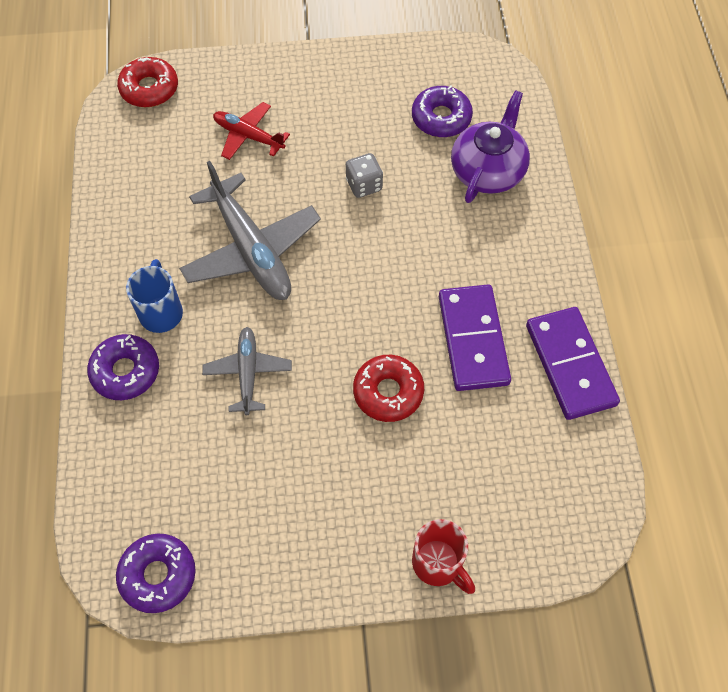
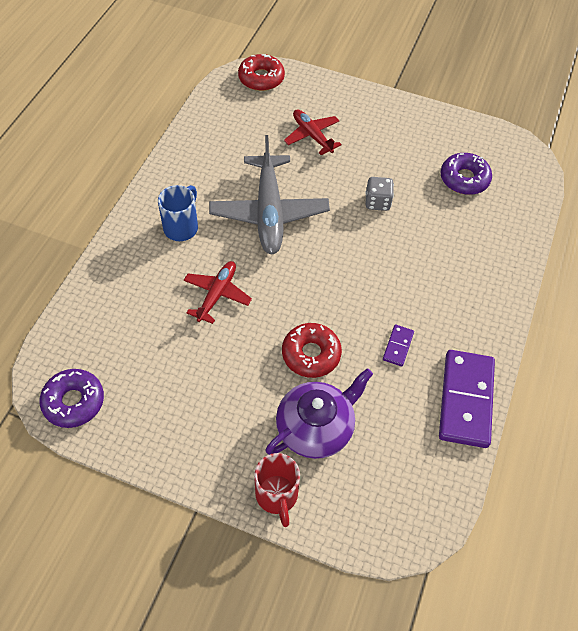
camera: 25 degrees right, 5 degrees down
purple donut [87,334,159,400] -> none
grey plane [202,327,292,415] -> red plane [184,261,252,324]
purple domino [439,285,511,391] -> purple domino [383,325,414,366], size x0.45
purple teapot [451,90,530,203] -> purple teapot moved to [266,368,373,459]

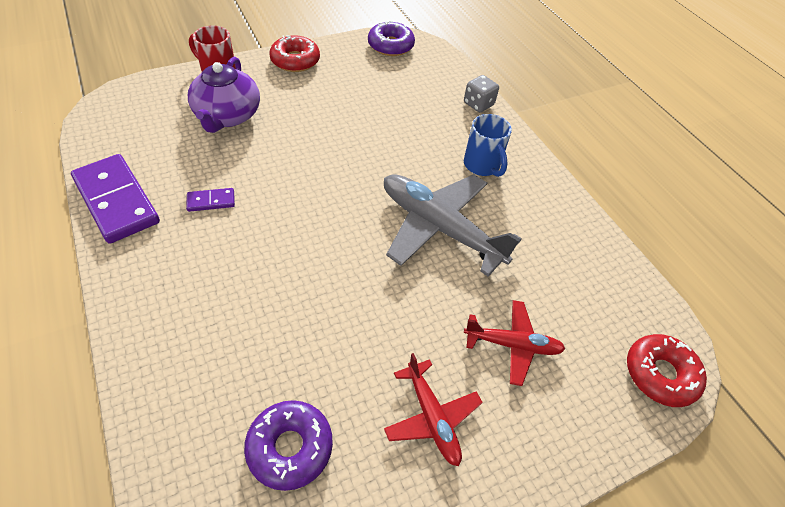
camera: 130 degrees right, 5 degrees down
red plane [184,261,252,324] -> red plane moved to [384,353,483,466]
red donut [282,323,342,378] -> red donut moved to [269,35,320,72]
grey dice [365,177,394,211] -> grey dice moved to [464,75,499,112]
purple domino [383,325,414,366] -> purple domino turned 75 degrees counterclockwise [186,188,235,212]

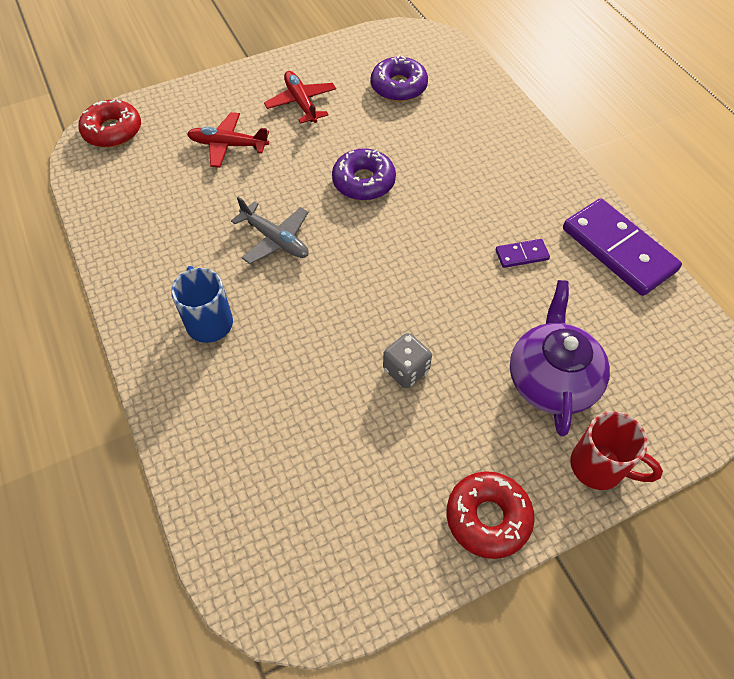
camera: 175 degrees left, 5 degrees up
purple donut [368,21,415,56] -> purple donut moved to [332,148,396,201]
grey plane [384,174,522,277] -> grey plane [231,197,309,264], size x0.56
grey dice [464,75,499,112] -> grey dice moved to [383,333,432,388]

